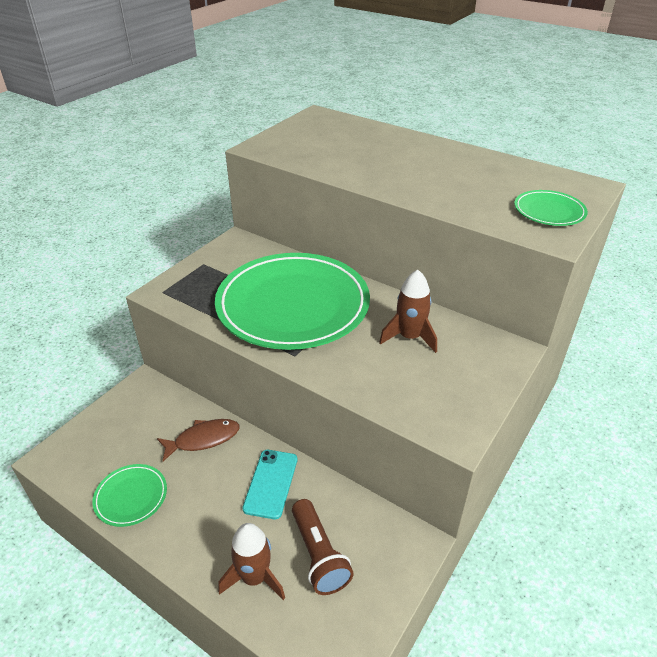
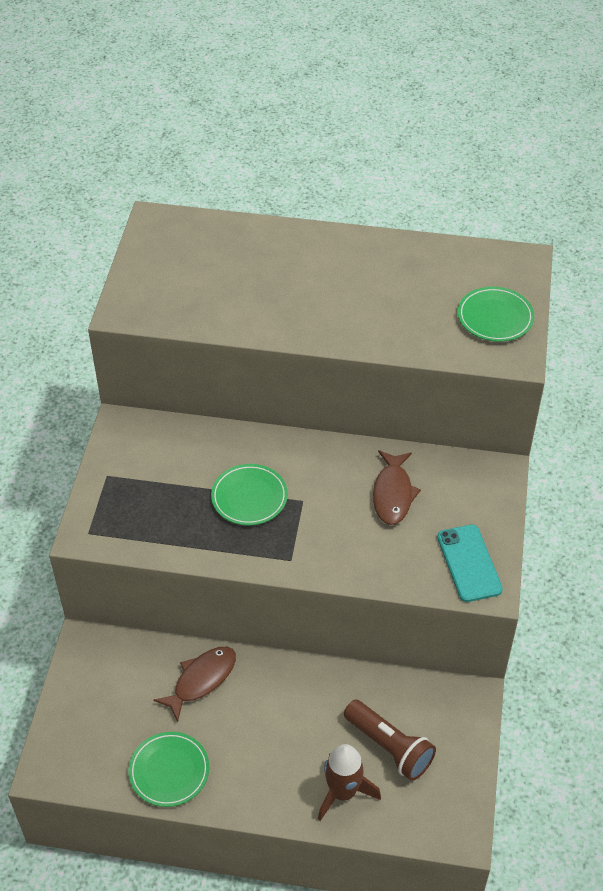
camera: 25 degrees left, 10 degrees up
green plate [215,253,370,350] -> green plate [211,464,288,525], size x0.42
turquoise phone [242,450,297,519] -> turquoise phone moved to [437,525,503,602]
brown rocket [379,270,437,353] -> brown fish [373,450,421,525]

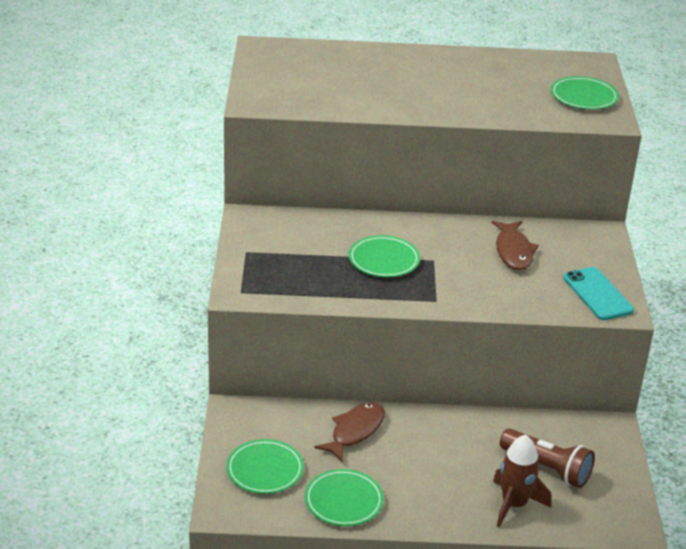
camera: 10 degrees left, 15 degrees down
none -> green plate [226,439,304,494]

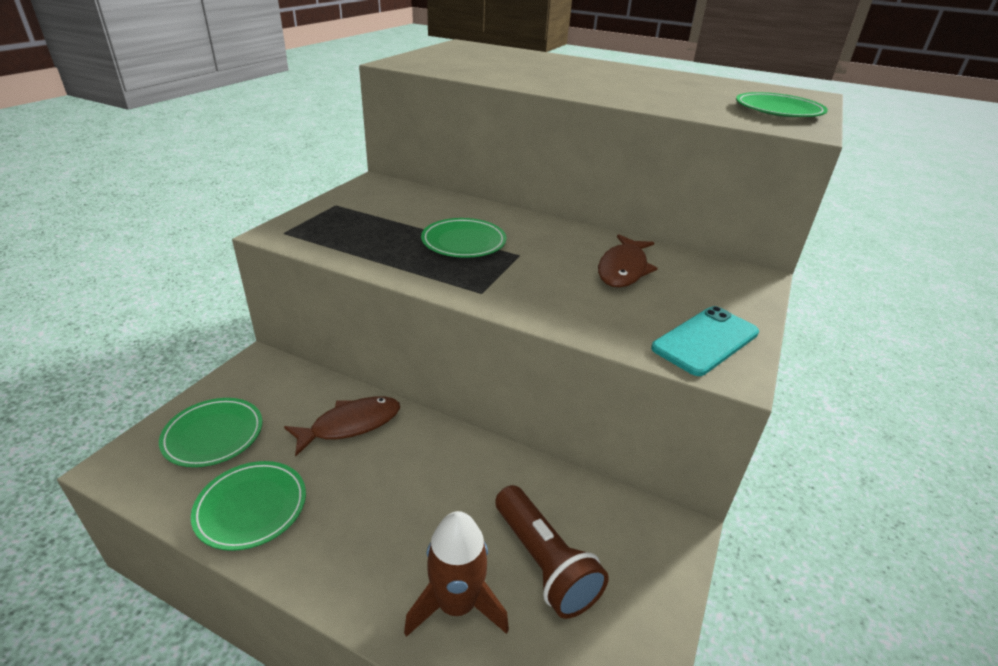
camera: 25 degrees right, 0 degrees up
turquoise phone [563,267,634,320] -> turquoise phone turned 45 degrees clockwise [651,306,759,376]

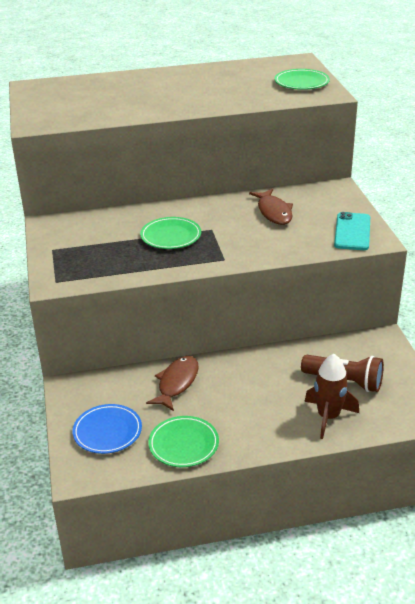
camera: 35 degrees left, 0 degrees up
green plate [159,398,263,467] -> blue plate [72,404,142,454]

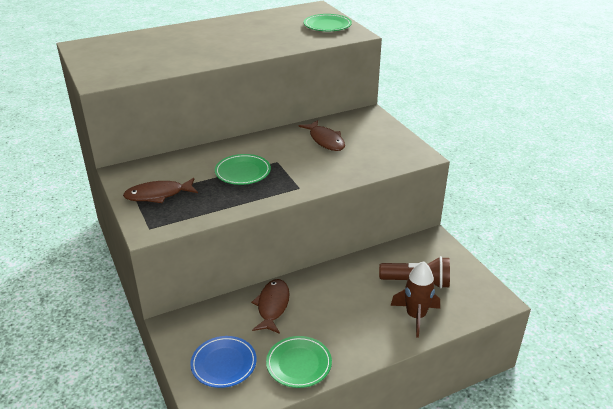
camera: 15 degrees left, 0 degrees up
turquoise phone [334,212,370,250] -> none
none -> brown fish [123,178,198,203]

